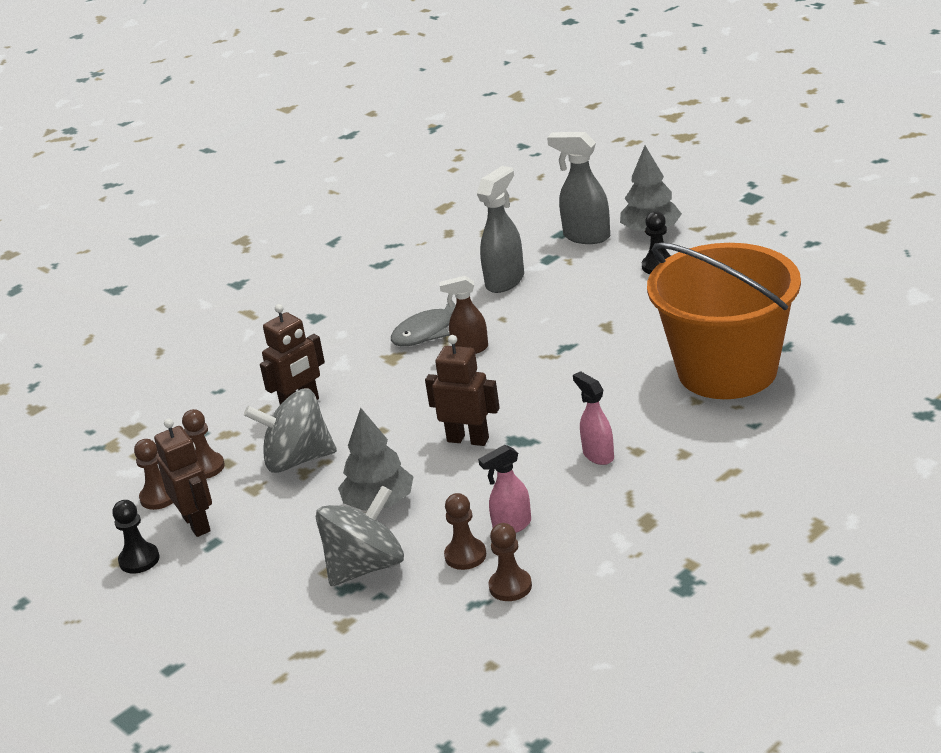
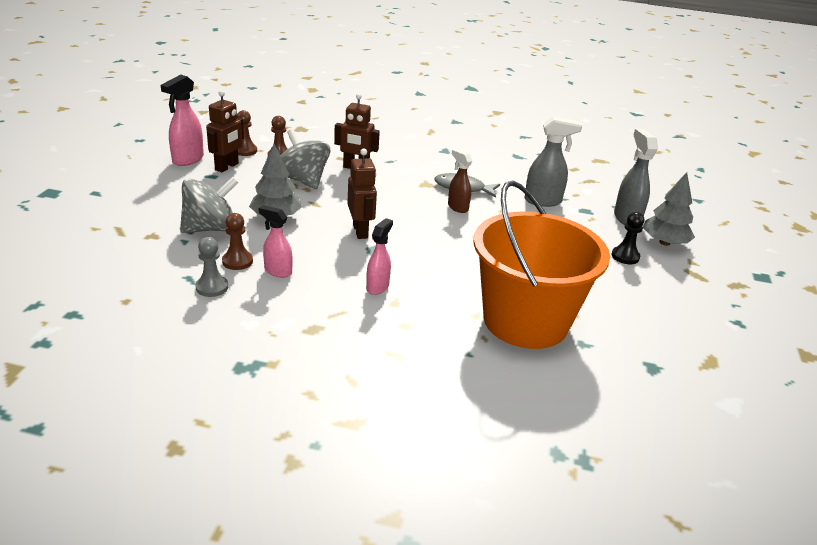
camera: 50 degrees right, 0 degrees up
black pawn [112,500,159,574] -> pink spray bottle [161,74,204,166]
grey spinning top [316,486,404,586] -> grey spinning top turned 45 degrees counterclockwise [180,177,239,233]
brown pawn [488,523,532,601] -> grey pawn [195,237,228,297]

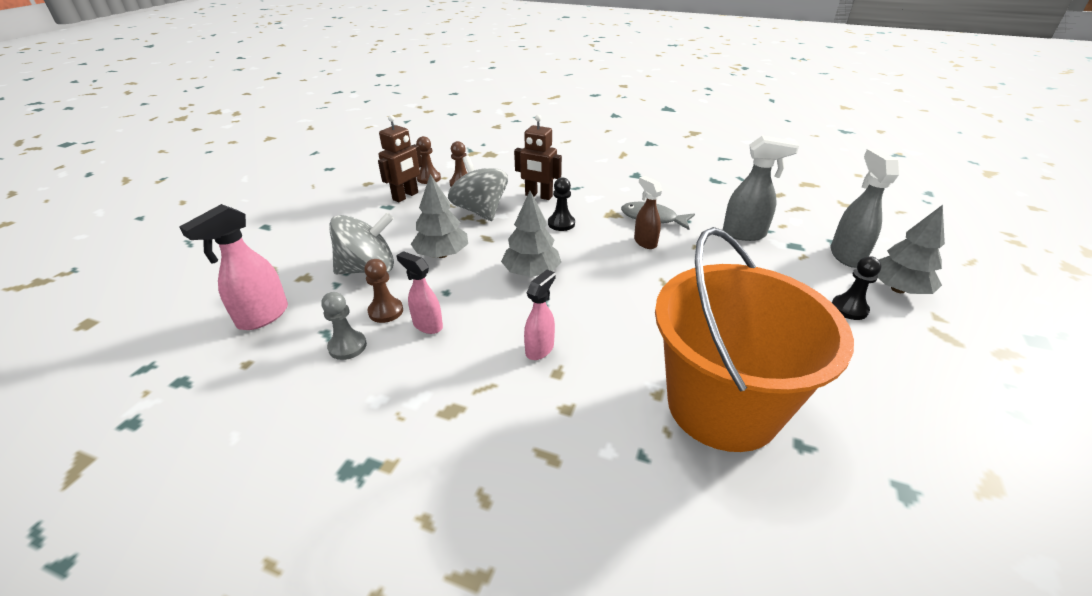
camera: 10 degrees right, 5 degrees up
pink spray bottle [161,74,204,166] -> pink spray bottle moved to [179,204,288,330]
brown robot [348,149,377,239] -> grey tree [501,191,561,277]
none -> black pawn [548,177,575,231]

